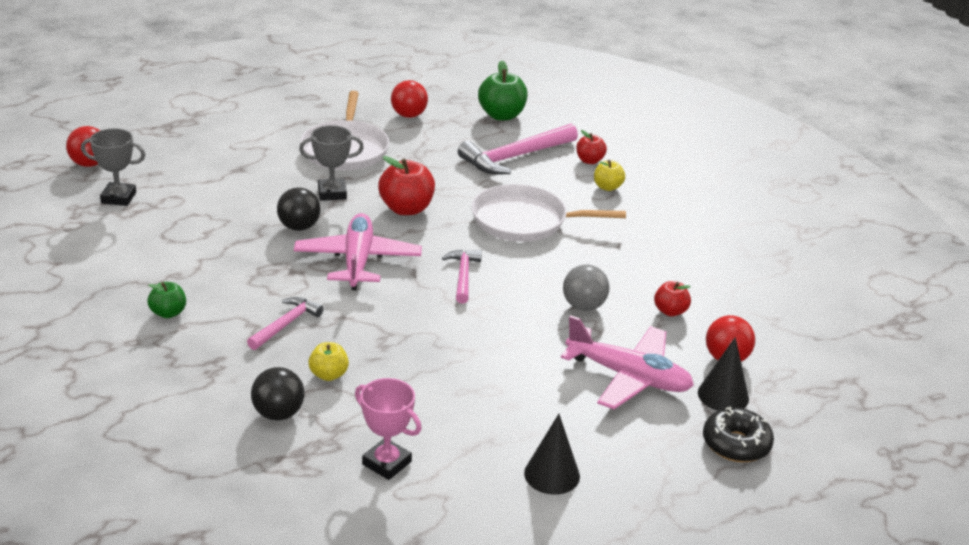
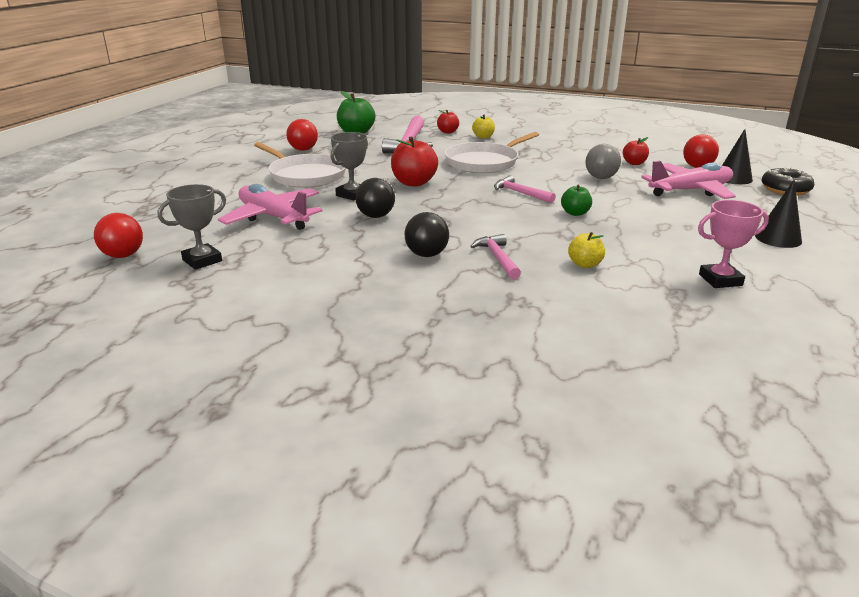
camera: 45 degrees left, 5 degrees down
green apple [147,282,186,318] -> green apple moved to [561,184,592,216]
black ball [251,367,304,421] -> black ball moved to [405,212,449,257]
pink plane [294,213,422,290] -> pink plane moved to [218,184,322,230]

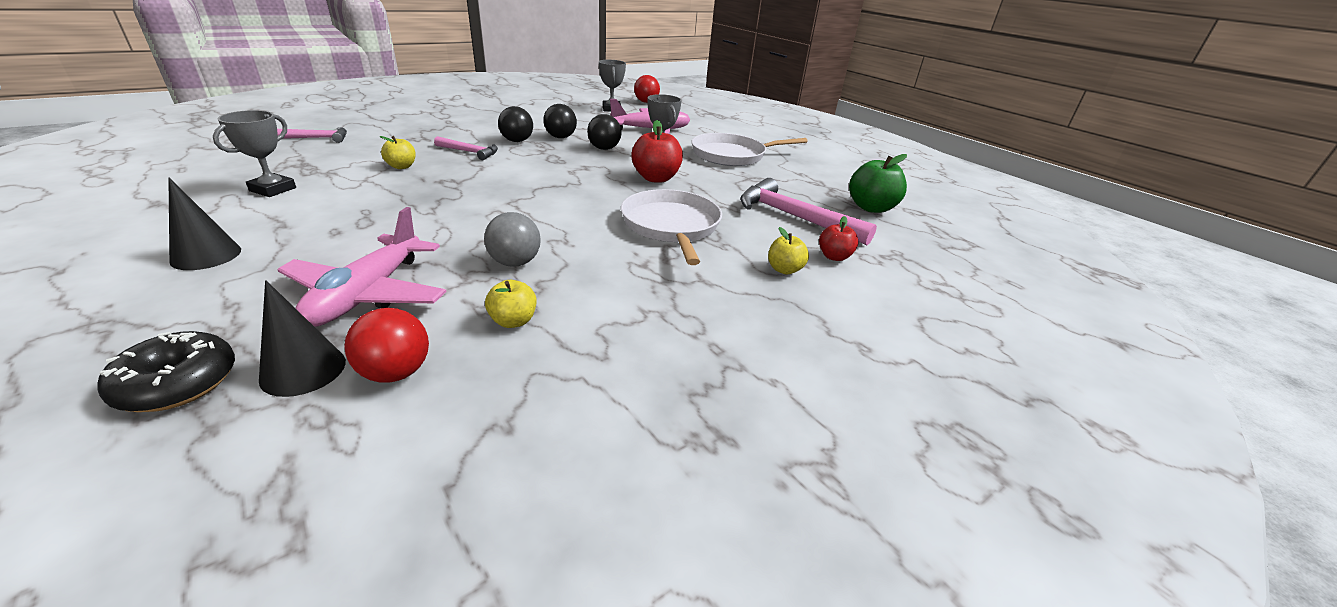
camera: 120 degrees right, 5 degrees up
red ball [286,119,318,151] -> none
pink hammer [494,175,556,203] -> pink hammer moved to [277,127,347,143]
green apple [561,184,592,216] -> none
red apple [623,137,649,165] -> yellow apple [485,280,536,328]
pink trophy [698,200,769,288] -> grey trophy [213,110,296,197]
none -> black ball [543,104,577,138]

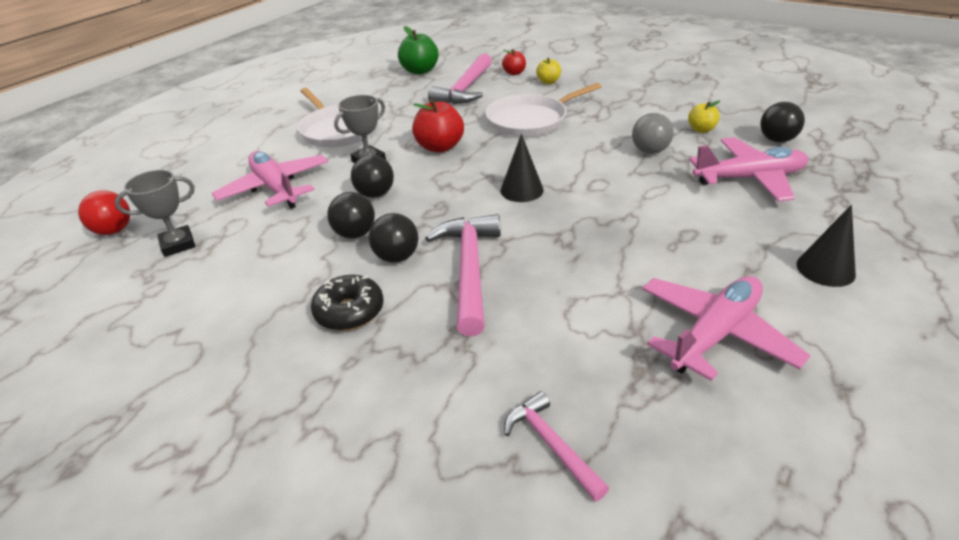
camera: 105 degrees left, 5 degrees up
black donut [97,331,235,412] -> black donut moved to [311,275,384,331]
grey trophy [213,110,296,197] -> pink plane [642,276,810,381]
black cone [259,280,346,397] -> black cone moved to [500,134,544,202]
red ball [344,308,429,383] -> black ball [760,102,805,142]
yellow apple [380,136,416,169] -> none
pink hammer [434,136,498,160] -> pink hammer [425,214,501,336], size x1.77

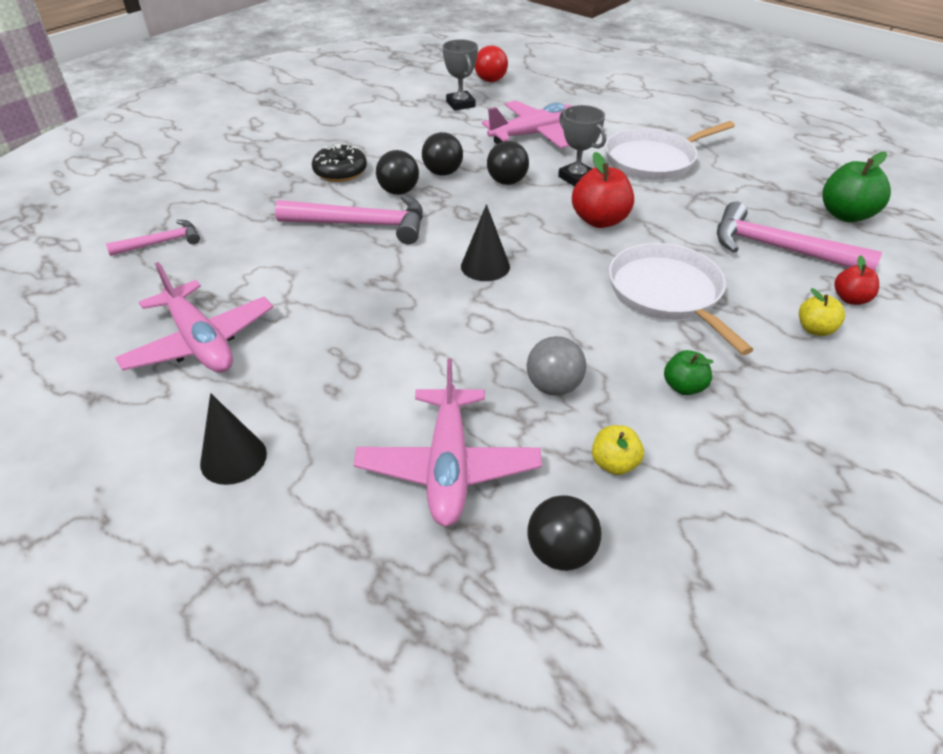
camera: 95 degrees right, 5 degrees up
none -> green apple [664,350,714,395]

